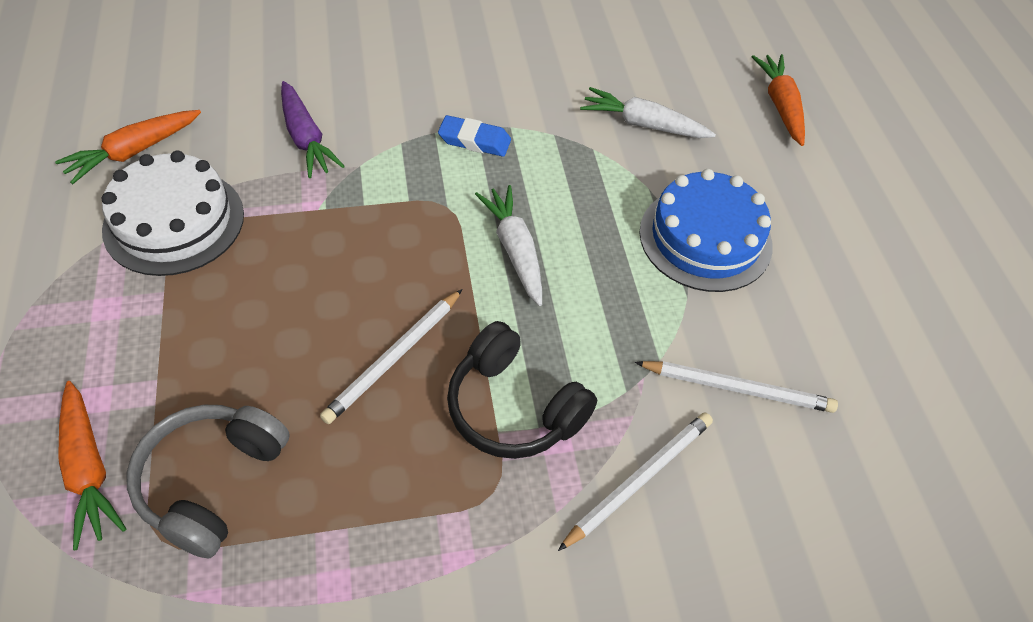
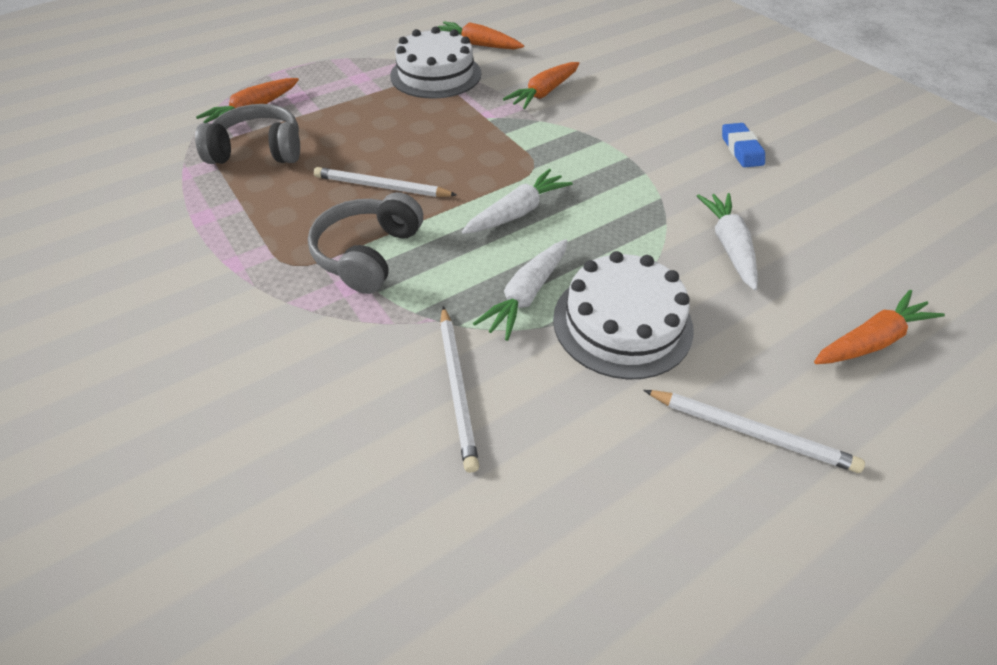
camera: 70 degrees right, 5 degrees down
purple carrot [281,81,345,178] -> orange carrot [503,62,580,109]
blue eraser [438,115,511,157] -> blue eraser moved to [722,123,765,167]
black headphones [447,321,598,459] -> grey headphones [308,192,423,294]
white pencil [558,412,713,551] -> white pencil moved to [643,390,865,473]
blue cake [639,169,773,292] -> white cake [553,251,694,380]
none -> white carrot [473,239,567,341]

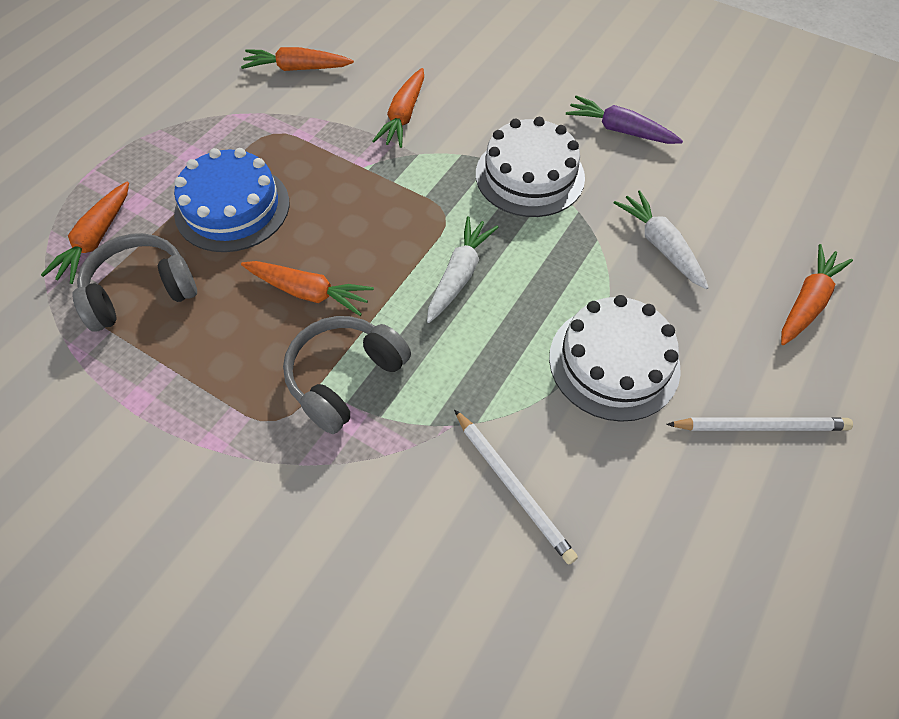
camera: 25 degrees left, 10 degrees up
grey headphones [308,192,423,294] -> grey headphones turned 45 degrees clockwise [283,316,411,434]
white pencil [314,167,457,197] -> orange carrot [241,261,374,316]
white cake [390,26,481,99] -> white cake moved to [476,117,585,217]
white carrot [473,239,567,341] -> none
blue eraser [722,123,765,167] -> purple carrot [566,95,683,144]
none -> blue cake [174,148,289,252]

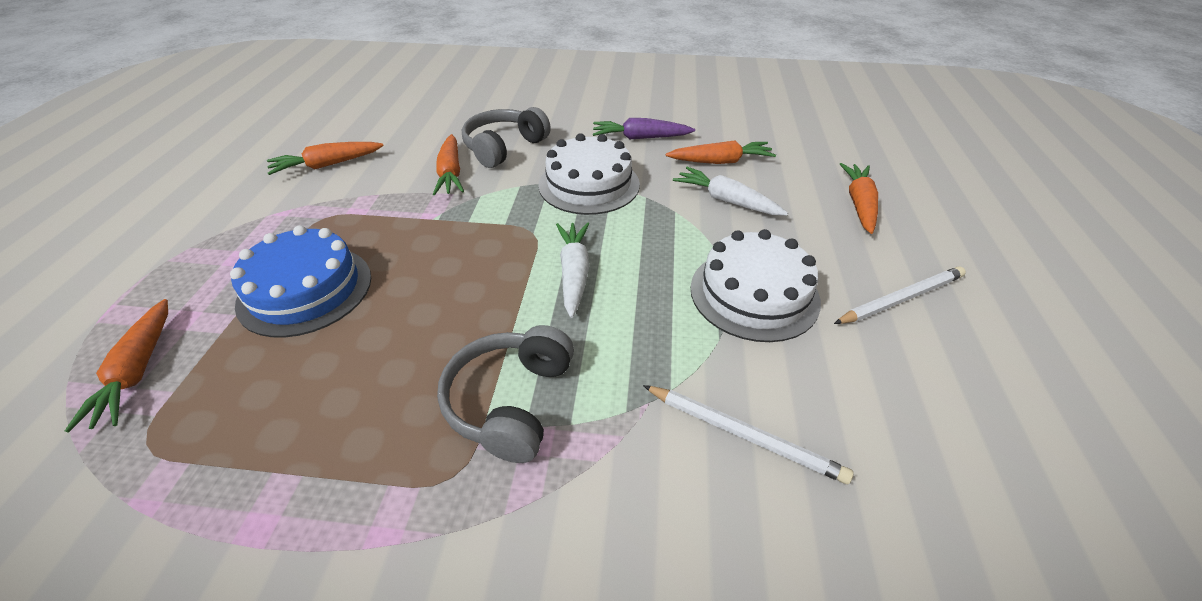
camera: 25 degrees left, 15 degrees down
grey headphones [72,233,197,332] -> grey headphones moved to [462,107,551,168]
orange carrot [241,261,374,316] -> orange carrot moved to [666,140,776,164]

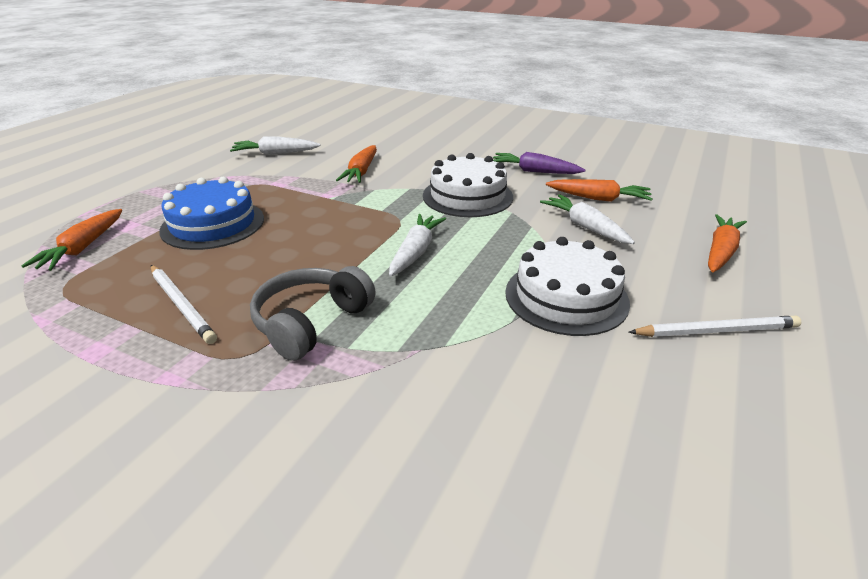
camera: 20 degrees right, 10 degrees down
orange carrot [267,142,384,175] -> white carrot [230,136,321,155]
grey headphones [462,107,551,168] -> none
white pencil [643,385,854,484] -> white pencil moved to [151,265,217,344]

